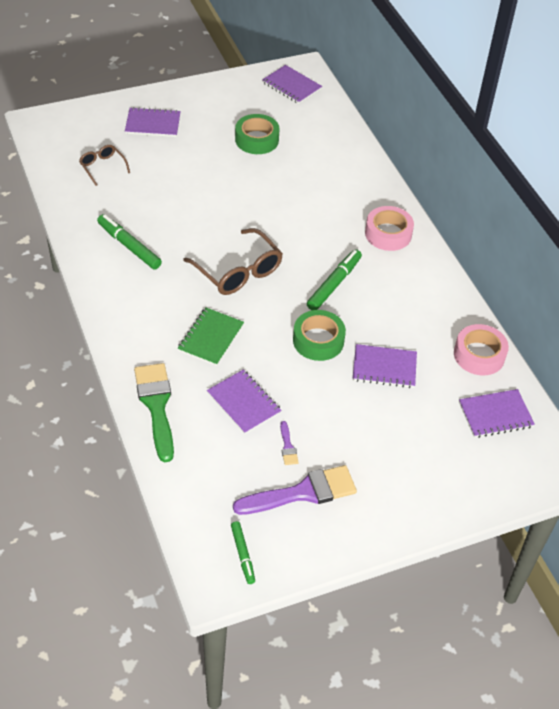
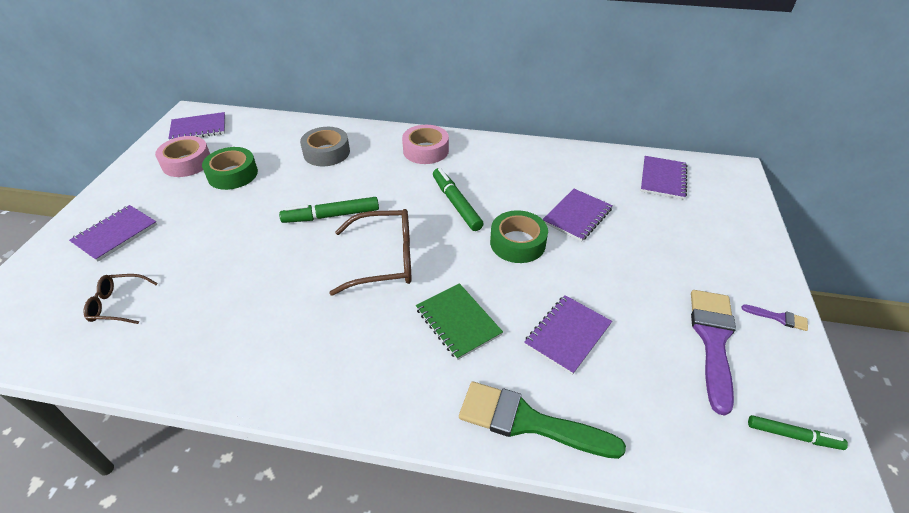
camera: 55 degrees left, 5 degrees down
green marker [97,214,162,269] -> green marker moved to [279,197,379,223]
purple notebook [207,370,282,434] -> purple notebook turned 45 degrees counterclockwise [524,295,612,375]
purple brush [280,421,299,465] -> purple brush moved to [741,304,808,331]
pink tape [454,324,509,375] -> pink tape moved to [155,136,210,177]
none -> grey tape [300,127,350,166]

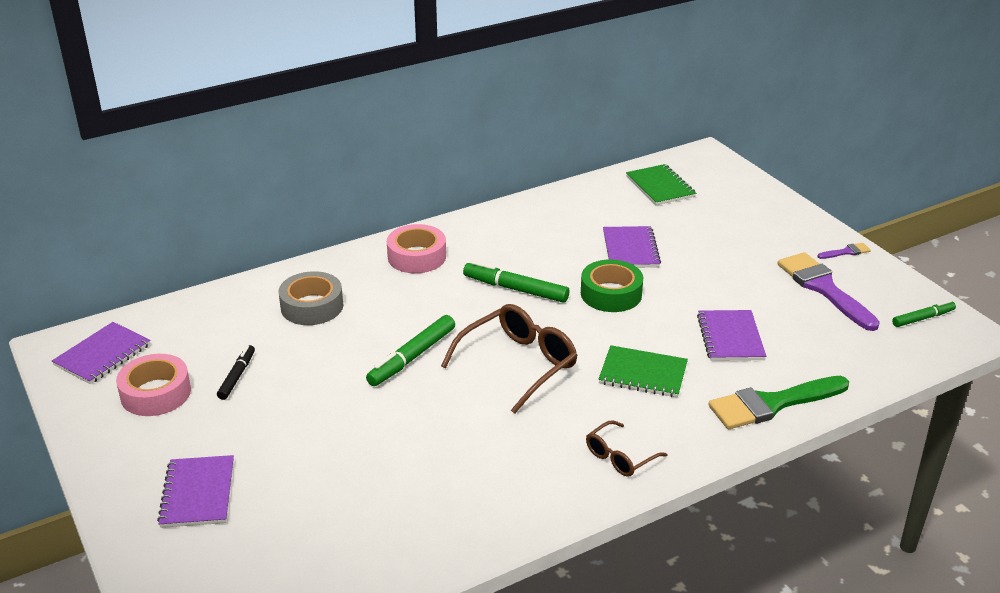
camera: 40 degrees left, 10 degrees down
brown glasses [84,274,158,324] -> brown glasses moved to [586,420,667,477]
green tape [202,147,258,190] -> black marker [217,345,255,400]
purple notebook [641,156,687,200] -> green notebook [626,164,696,205]

